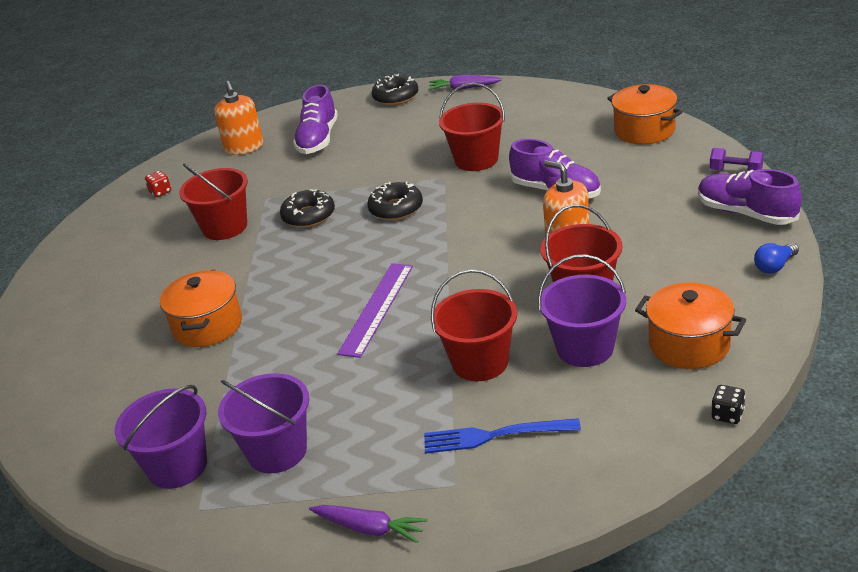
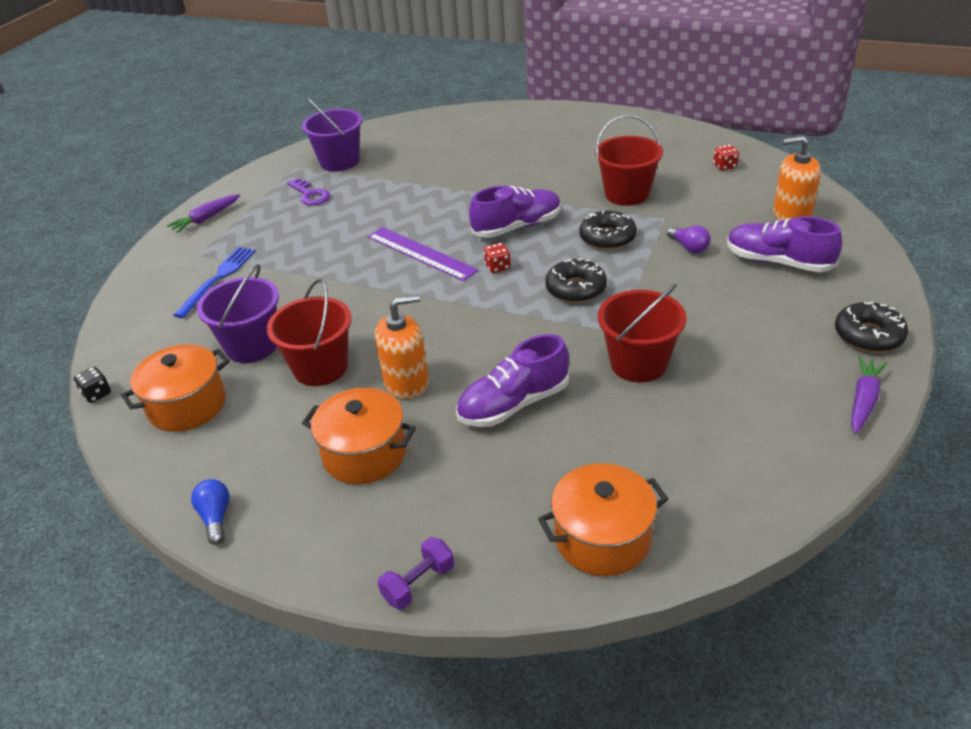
camera: 110 degrees right, 5 degrees up
orange pot [160,270,242,347] -> orange pot moved to [302,388,416,484]
purple bucket [218,373,309,473] -> purple key [287,178,330,205]
red bucket [431,269,517,381] -> none
purple shoe [698,169,802,225] -> purple shoe moved to [469,186,561,238]
none -> red dice [484,243,511,273]
none -> purple light bulb [667,226,711,253]

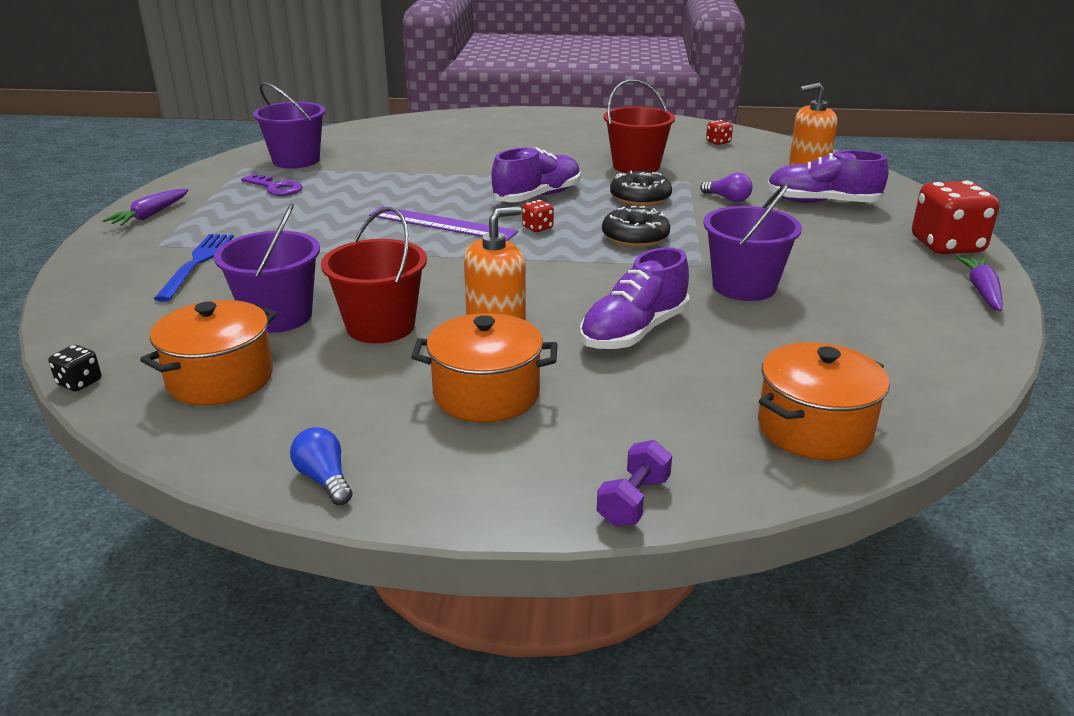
camera: 20 degrees left, 10 degrees down
red bucket [598,284,687,382] -> purple bucket [703,183,802,301]
black donut [835,302,908,352] -> red dice [912,181,999,254]

